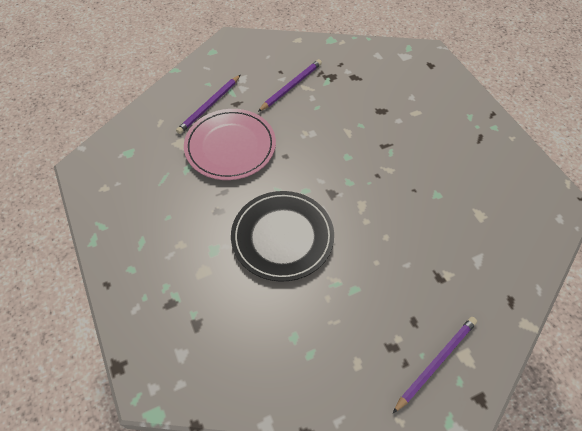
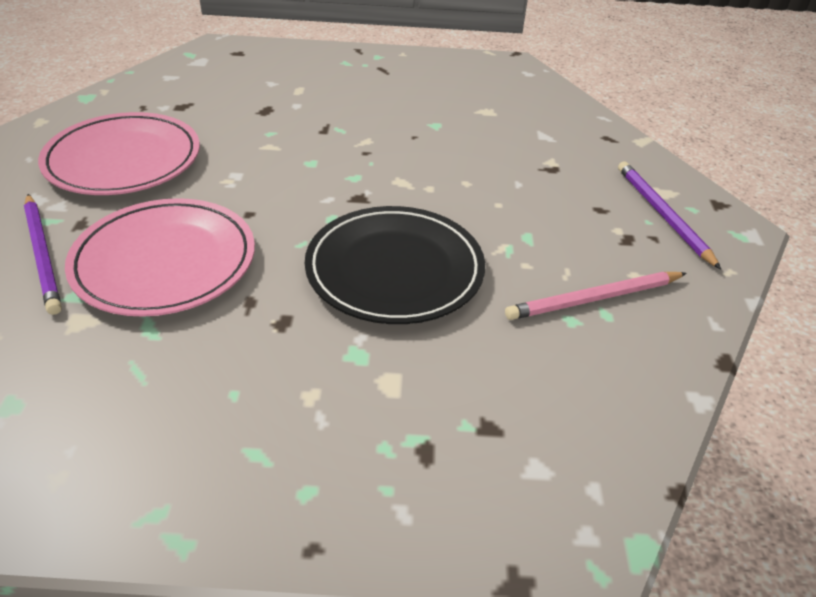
camera: 65 degrees left, 15 degrees down
purple pencil [258,59,322,112] -> pink plate [38,112,200,195]
none -> pink pencil [505,272,687,320]

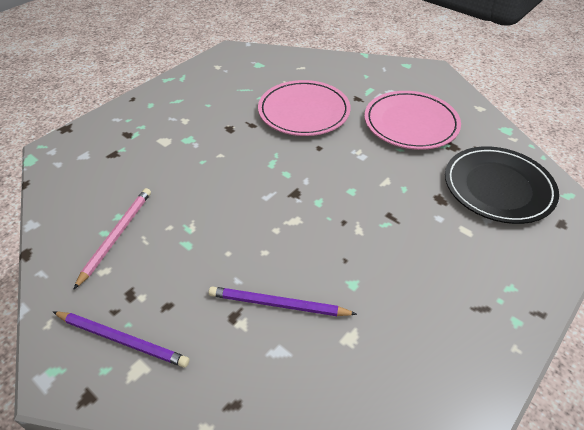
camera: 130 degrees right, 5 degrees up
purple pencil [24,194,62,315] -> purple pencil moved to [209,286,357,316]
black plate [305,206,485,324] -> black plate moved to [445,146,559,224]

